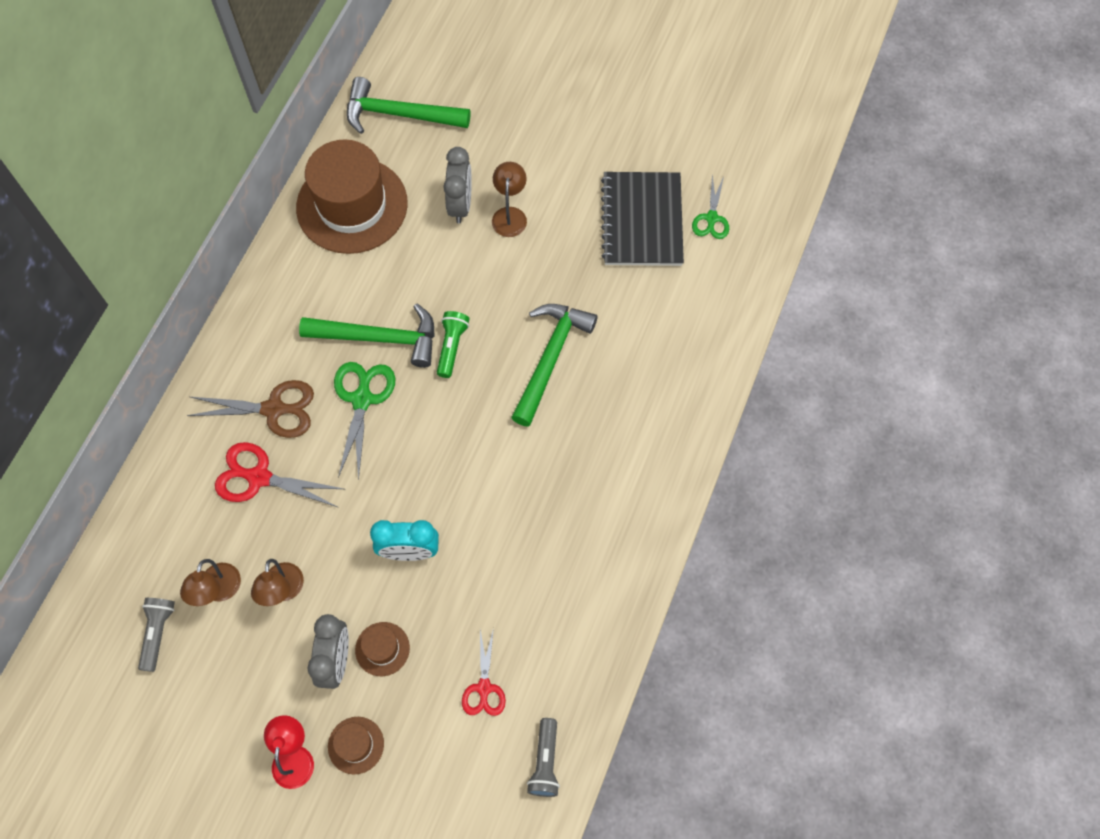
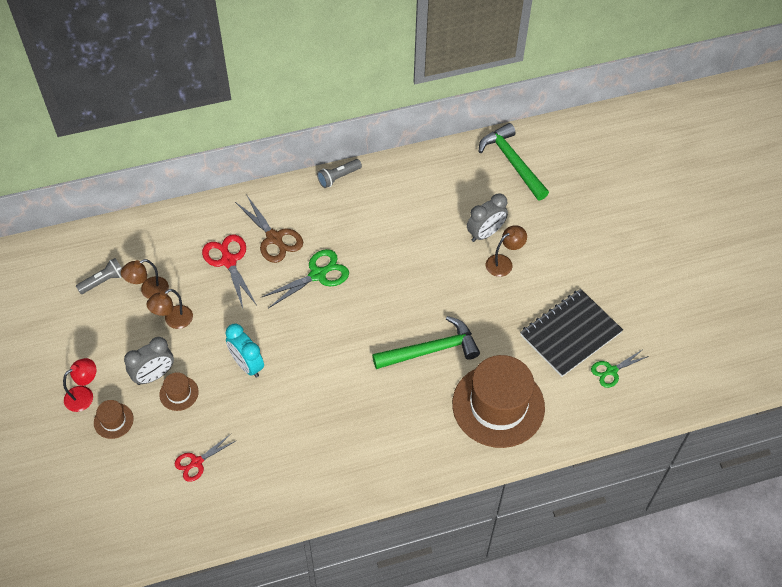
camera: 50 degrees right, 10 degrees down
brown hat [296,139,408,254] -> brown hat moved to [452,355,545,448]
green hammer [299,303,435,368] -> none
green flashlight [437,311,470,378] -> none
grey flashlight [527,718,560,797] -> grey flashlight moved to [317,159,362,188]

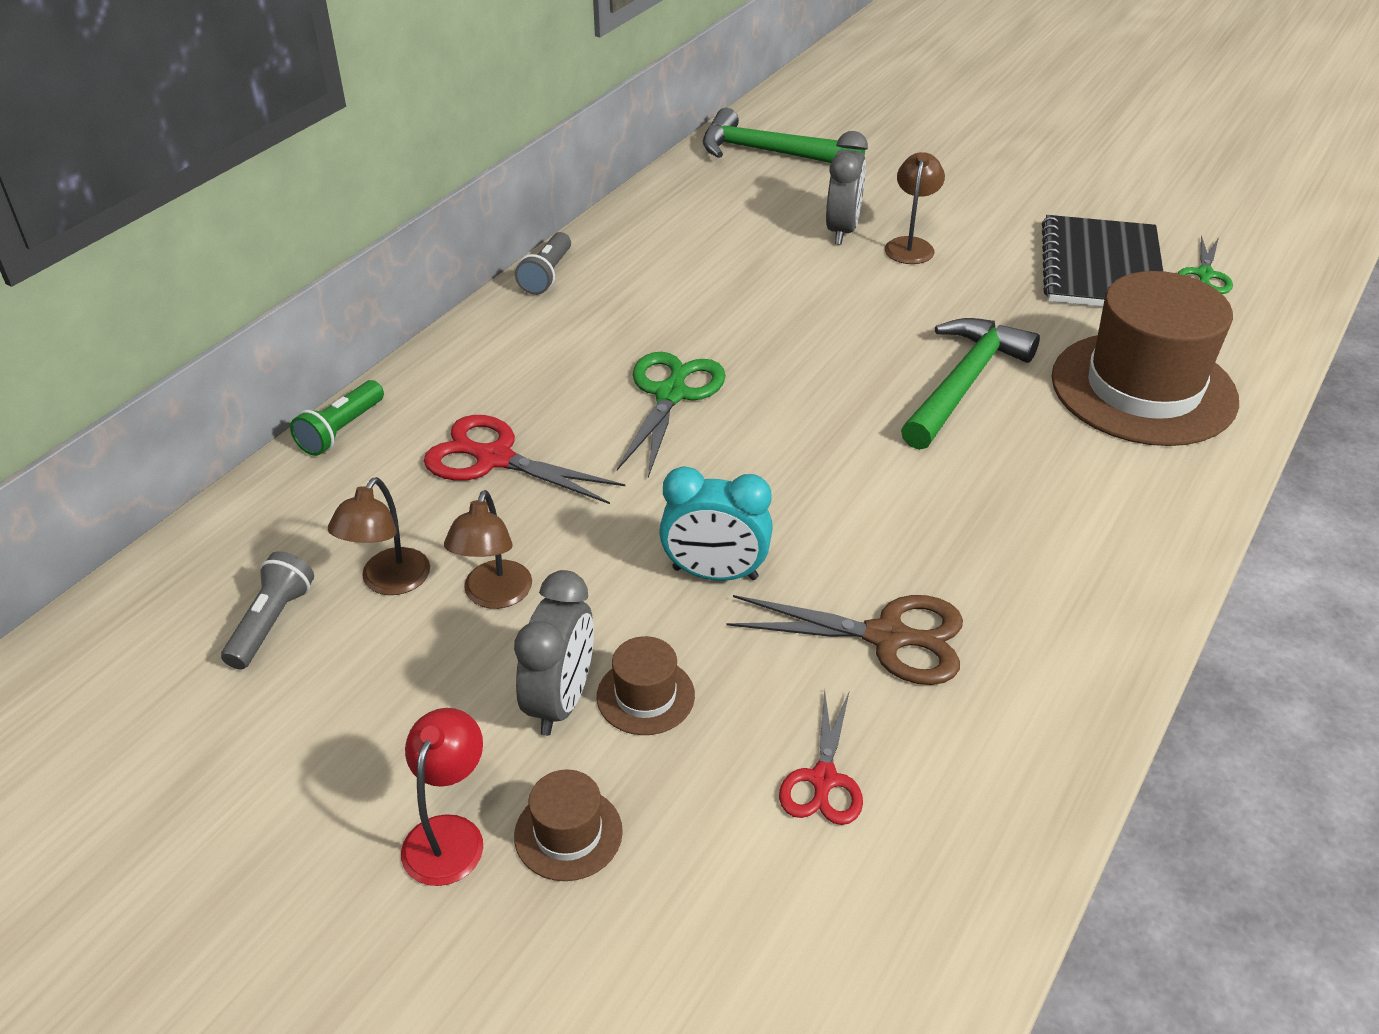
camera: 40 degrees left, 15 degrees down
brown scissors [235,196,303,263] -> brown scissors moved to [726,595,963,685]
none -> green flashlight [290,380,384,456]

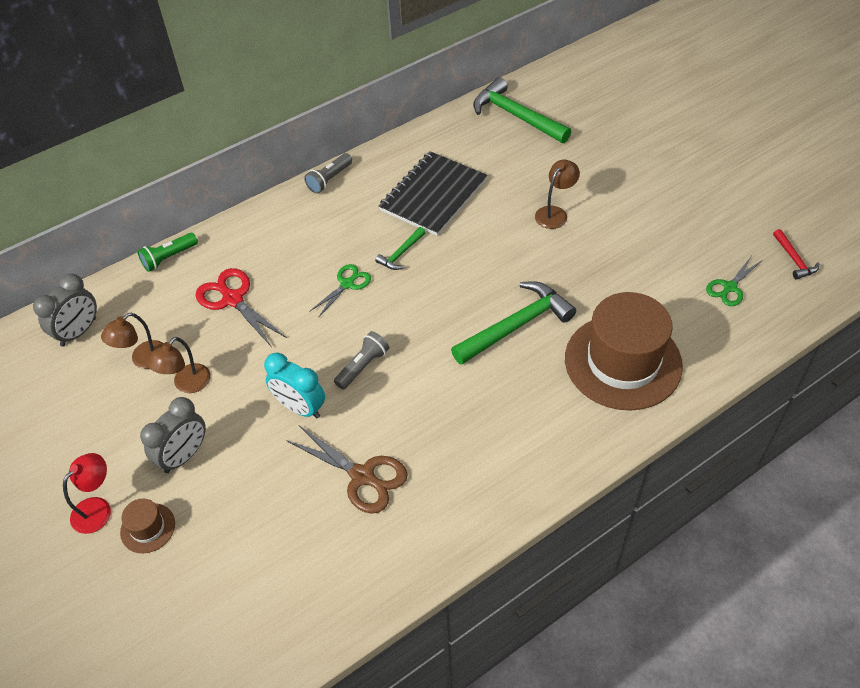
camera: 25 degrees right, 10 degrees up
grey flashlight [221,551,314,670] -> grey flashlight moved to [334,331,389,390]
brown hat [597,636,695,735] -> none
green scissors [617,352,726,477] -> green scissors [309,264,371,318], size x0.64
red scissors [779,689,863,825] -> none
grey clock [826,131,868,245] -> grey clock moved to [33,274,97,346]
black notebook [1042,215,1163,307] -> black notebook moved to [379,151,487,236]
none -> green hammer [375,227,426,270]
none -> red hammer [773,229,819,280]

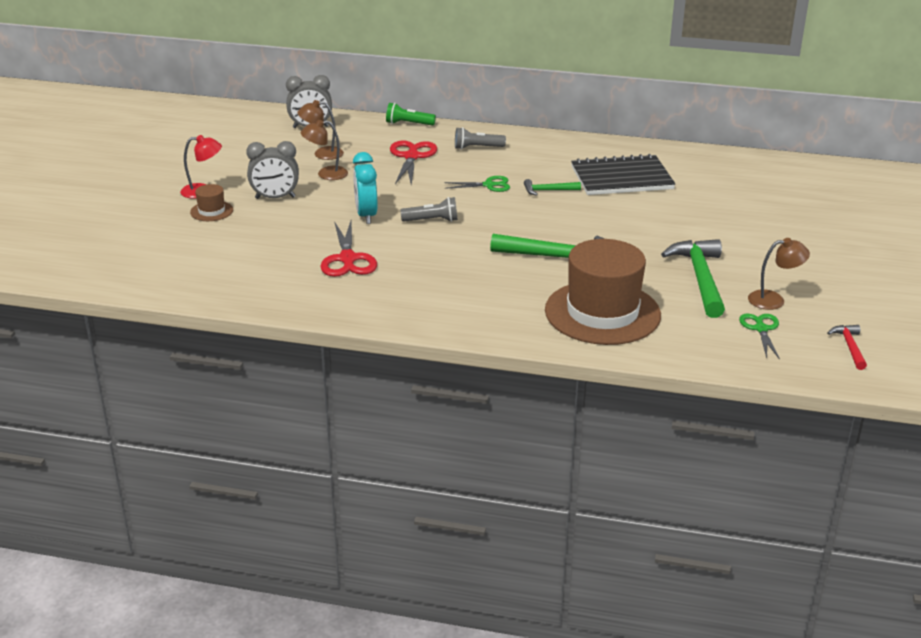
camera: 45 degrees right, 20 degrees down
brown scissors [286,425,408,514] -> red scissors [320,221,377,277]
grey flashlight [304,153,352,193] -> grey flashlight moved to [455,127,506,150]
green hammer [473,77,571,143] -> green hammer moved to [661,239,725,318]
brown lamp [535,160,580,229] -> brown lamp moved to [748,238,810,310]
green scissors [706,257,761,306] -> green scissors turned 90 degrees clockwise [739,314,780,360]
red hammer [773,229,819,280] -> red hammer turned 150 degrees clockwise [827,325,867,370]

